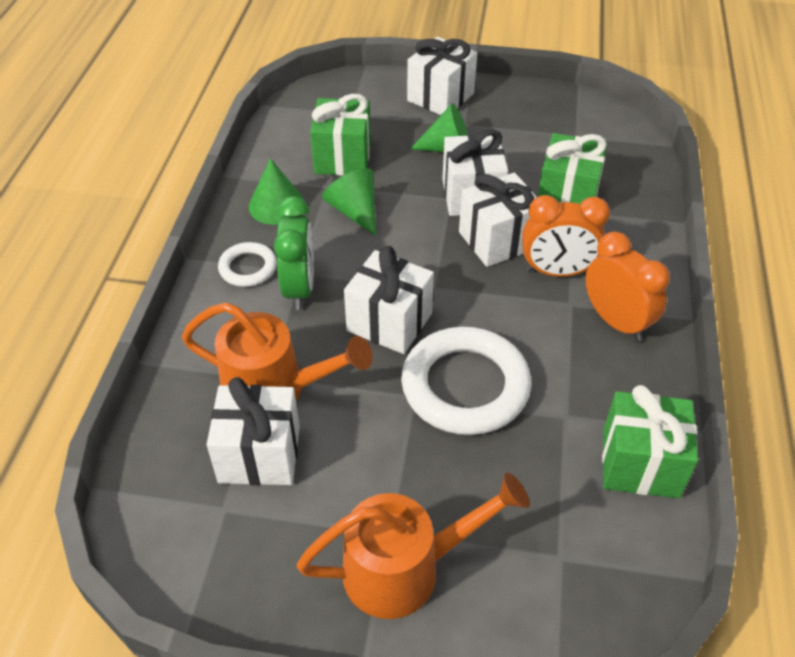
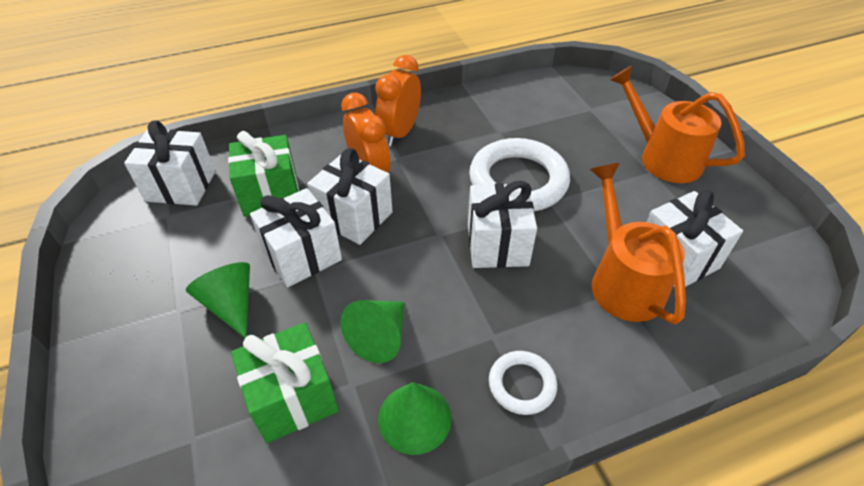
camera: 120 degrees left, 0 degrees up
green clock [274,196,314,310] -> none
white gift [407,37,477,115] -> white gift moved to [124,120,215,206]
green gift [602,385,698,498] -> none

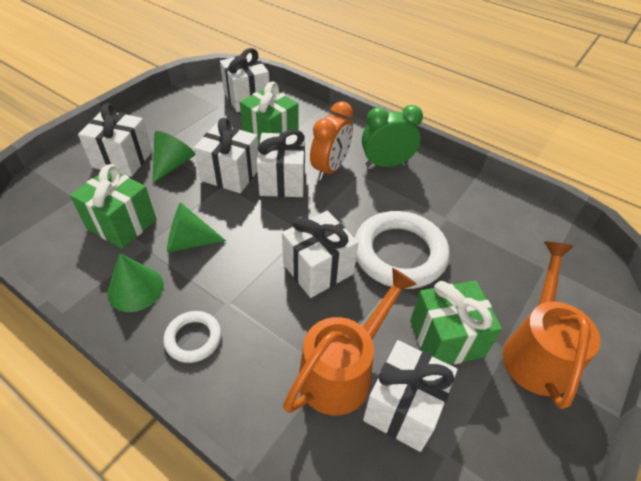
camera: 55 degrees right, 0 degrees up
orange clock [375,55,421,146] -> green clock [362,105,423,167]
none -> white gift [78,103,152,177]
none -> green gift [410,281,502,365]

